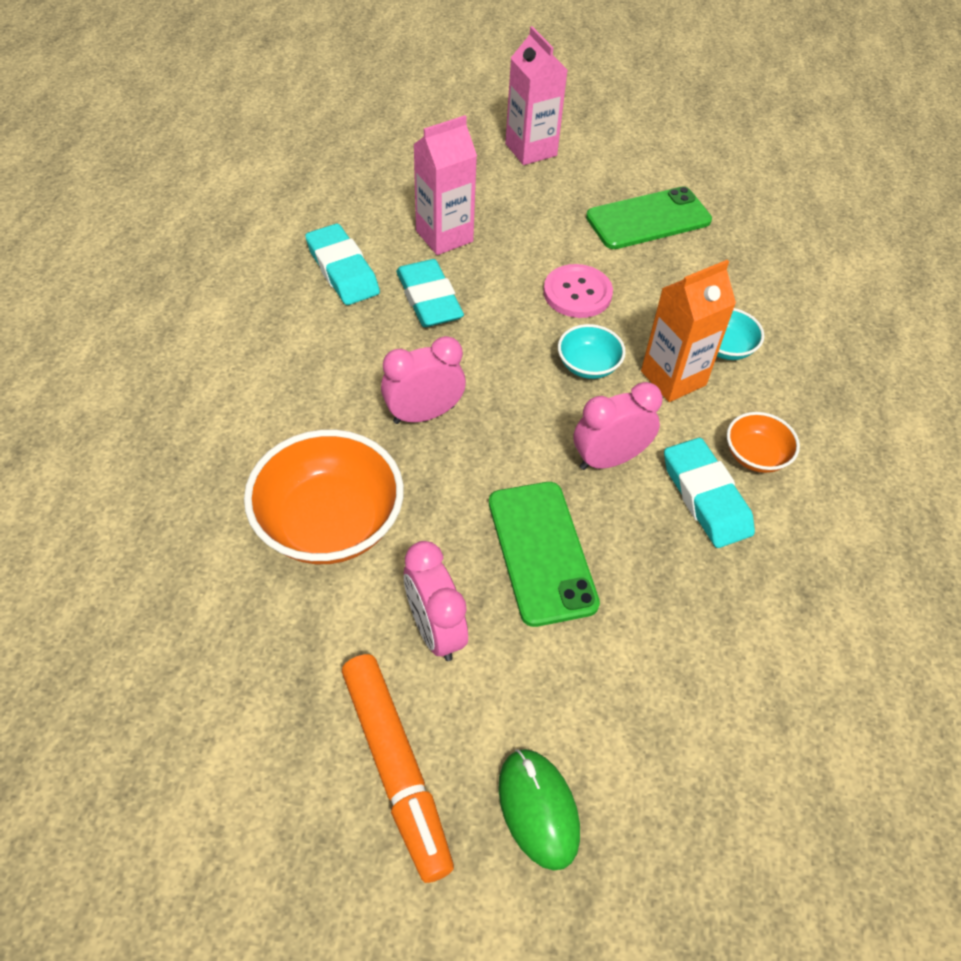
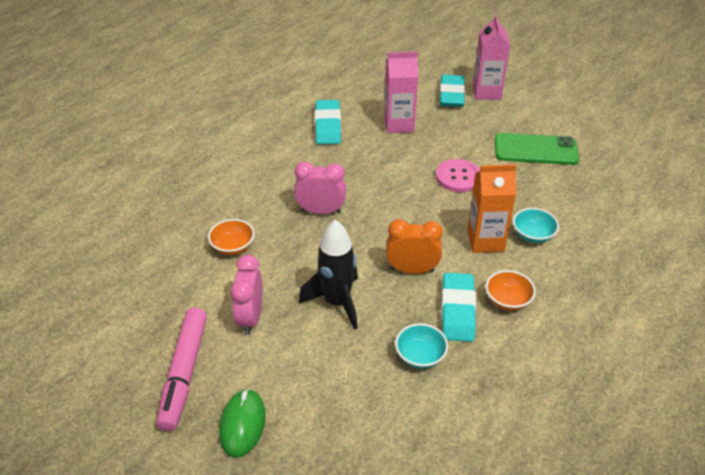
camera: 30 degrees right, 10 degrees down
orange bowl [244,430,404,564] -> orange bowl [208,219,255,255], size x0.51
orange marker [342,654,454,883] -> pink marker [157,308,207,431]
turquoise eraser [396,259,464,327] -> turquoise eraser moved to [440,75,465,107]
green phone [489,482,600,627] -> black rocket [299,220,358,330]
turquoise bowl [558,324,626,379] -> turquoise bowl moved to [395,323,448,369]
pink clock [573,382,662,470] -> orange clock [386,219,443,274]

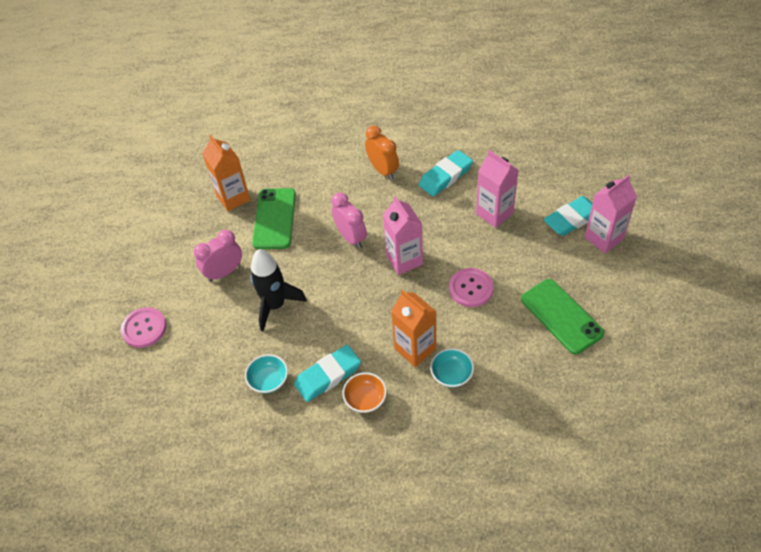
camera: 55 degrees right, 10 degrees up
pink marker [157,308,207,431] -> none
orange bowl [208,219,255,255] -> green phone [252,188,296,249]
green mouse [219,388,266,458] -> pink button [121,307,166,348]
orange clock [386,219,443,274] -> orange clock moved to [365,126,399,180]
none -> orange carton [202,135,250,211]
none -> pink carton [382,196,423,275]

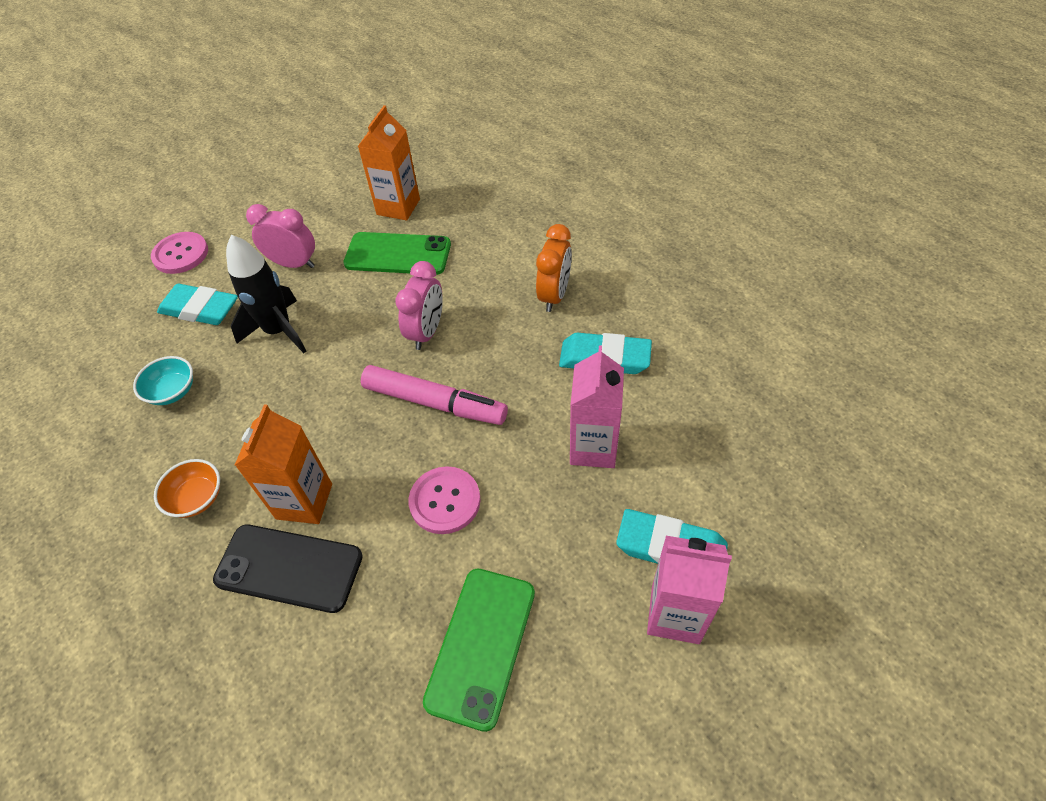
camera: 50 degrees right, 0 degrees up
green phone [252,188,296,249] -> green phone turned 45 degrees clockwise [343,232,451,275]
turquoise eraser [294,345,361,402] -> turquoise eraser moved to [157,284,238,325]
pink carton [382,196,423,275] -> pink marker [361,365,508,425]
turquoise bowl [430,348,474,388] -> black phone [213,524,363,613]

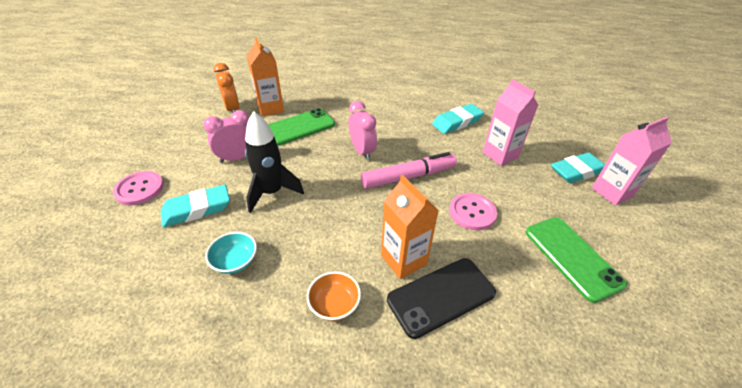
camera: 45 degrees left, 10 degrees down
orange clock [536,224,572,312] -> orange clock moved to [214,63,239,113]

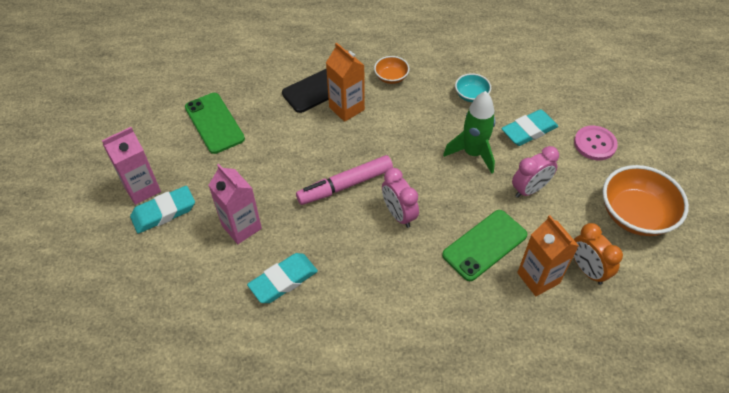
camera: 175 degrees right, 10 degrees up
black rocket [245,111,304,213] -> green rocket [443,91,495,174]
pink button [449,193,497,230] -> none
none -> orange bowl [603,165,689,236]

